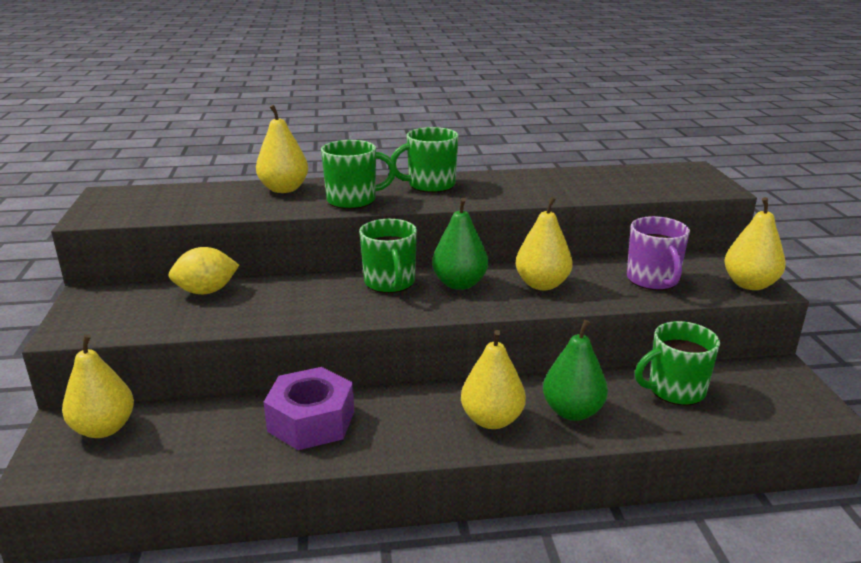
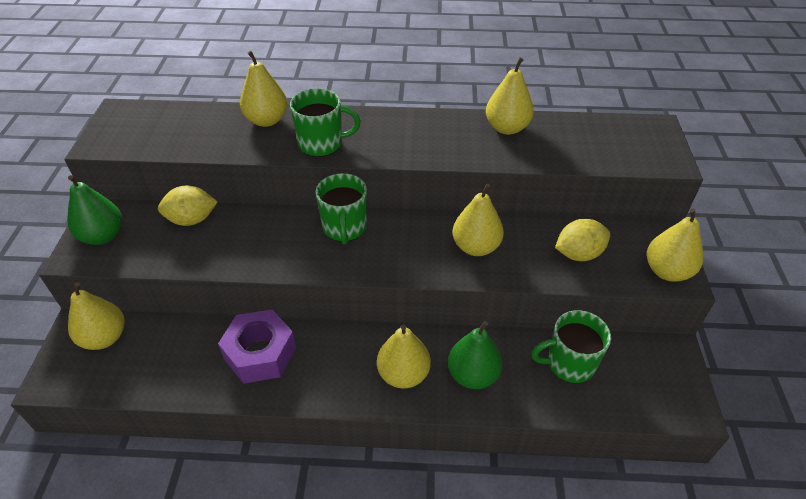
camera: 10 degrees right, 20 degrees up
green mug [391,127,458,193] -> none
green pear [432,198,488,290] -> green pear moved to [67,175,122,245]
purple mug [627,216,690,290] -> yellow lemon [555,219,610,261]
none -> yellow pear [486,58,534,135]

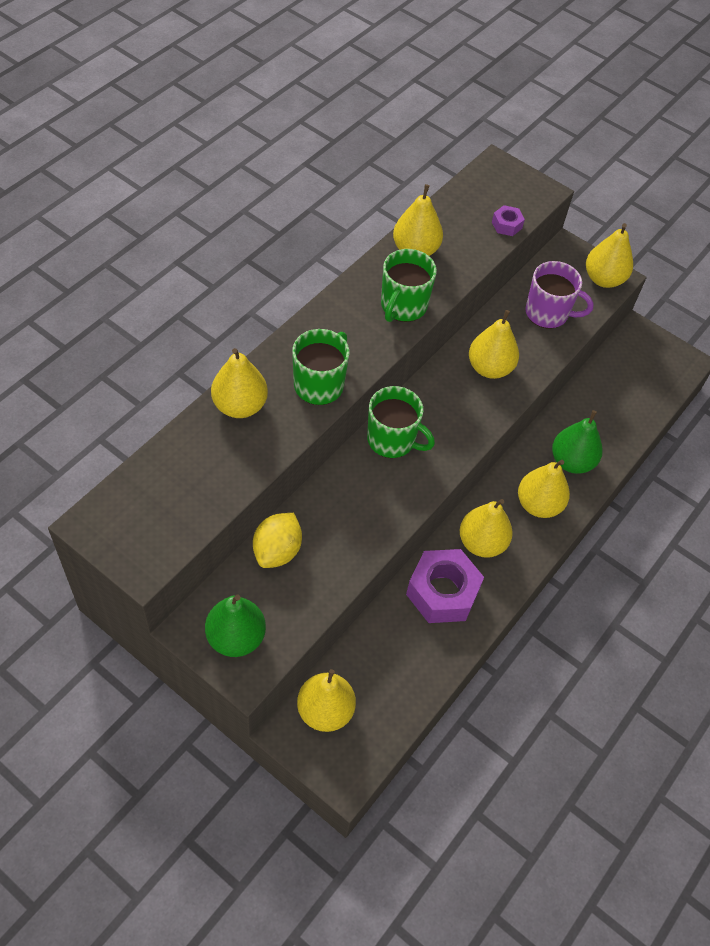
camera: 60 degrees left, 10 degrees up
green mug [531,310,611,383] -> green mug moved to [381,249,437,322]
yellow lemon [555,219,610,261] -> purple mug [525,261,594,329]
none -> yellow pear [460,499,513,558]
none -> purple nut [492,205,525,236]

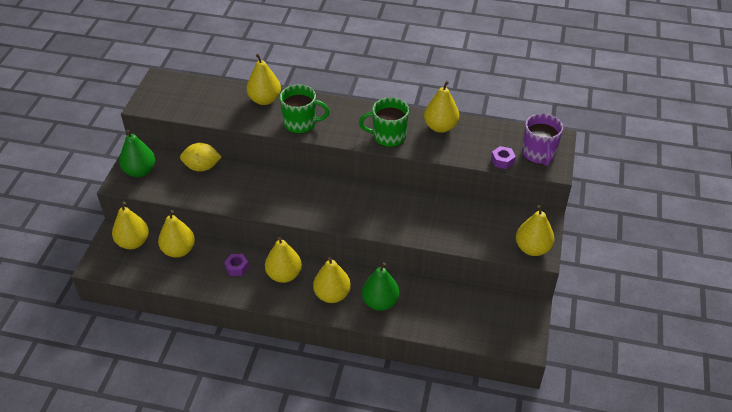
camera: 70 degrees right, 10 degrees down
green mug [367,386,435,458] -> none
purple nut [406,549,484,623] -> purple nut [224,254,249,276], size x0.47
yellow pear [469,310,519,379] -> yellow pear moved to [158,210,195,258]
purple mug [525,261,594,329] -> purple mug moved to [522,113,563,166]

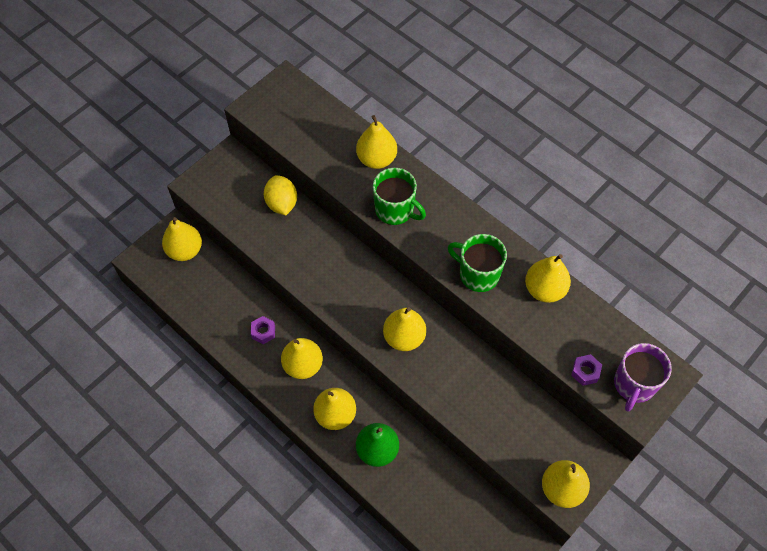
camera: 30 degrees right, 15 degrees up
green pear [119,130,155,177] -> none
yellow pear [158,210,195,258] -> yellow pear moved to [383,307,426,351]
yellow lemon [180,143,222,172] -> yellow lemon turned 45 degrees clockwise [264,175,297,215]

